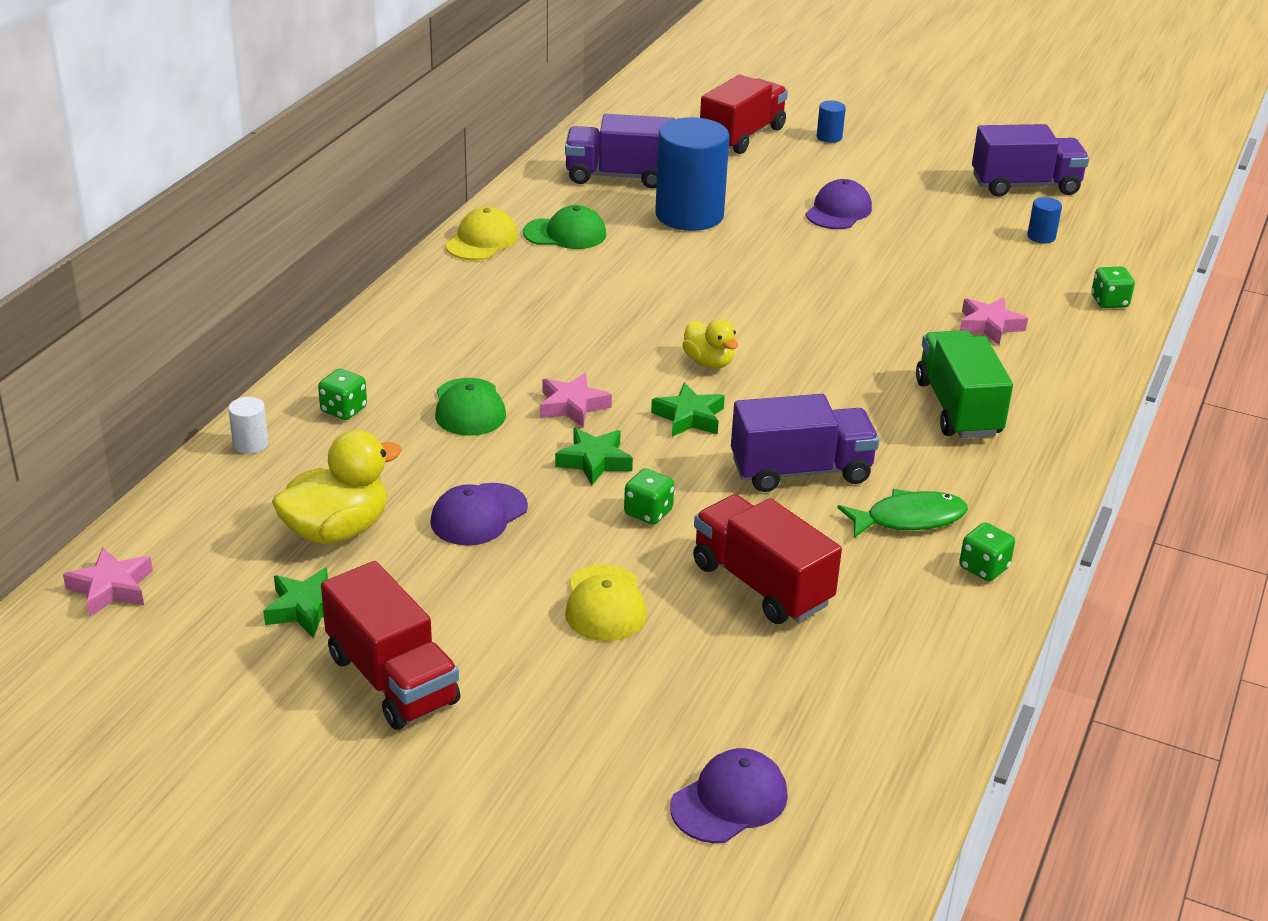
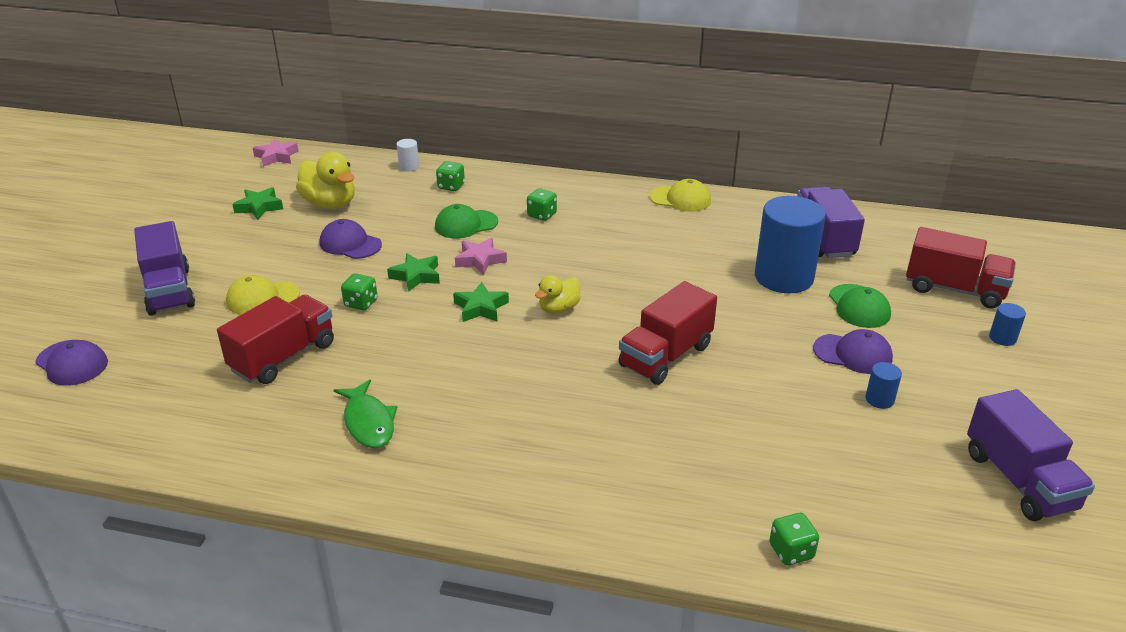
camera: 80 degrees right, 0 degrees up
red truck [321,561,460,730] -> red truck moved to [618,281,717,385]
green cap [523,205,606,249] -> green cap moved to [829,284,891,328]
purple truck [731,394,879,492] -> purple truck moved to [134,221,195,316]
green truck [916,330,1013,438] -> none
green dice [959,522,1015,581] -> green dice moved to [527,188,557,221]
pink star [960,297,1028,345] -> none
blue cylinder [1027,197,1062,243] -> blue cylinder moved to [866,362,902,409]

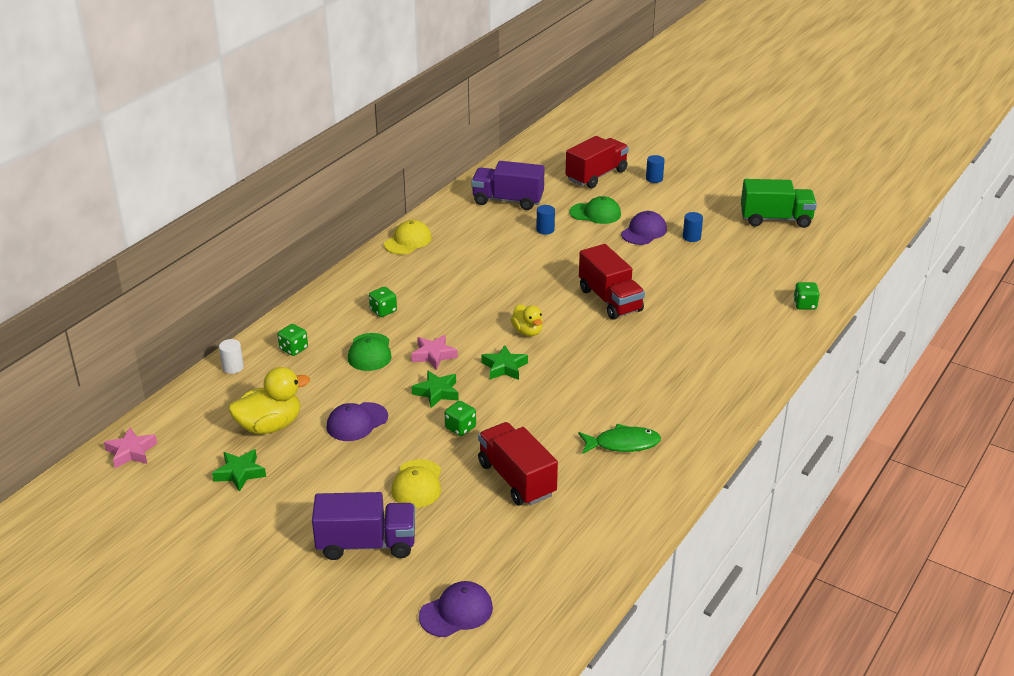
camera: 70 degrees left, 0 degrees up
blue cylinder [755,196,826,293] -> blue cylinder [536,205,555,235], size x0.41
purple truck [967,389,1095,521] -> green truck [741,179,817,228]

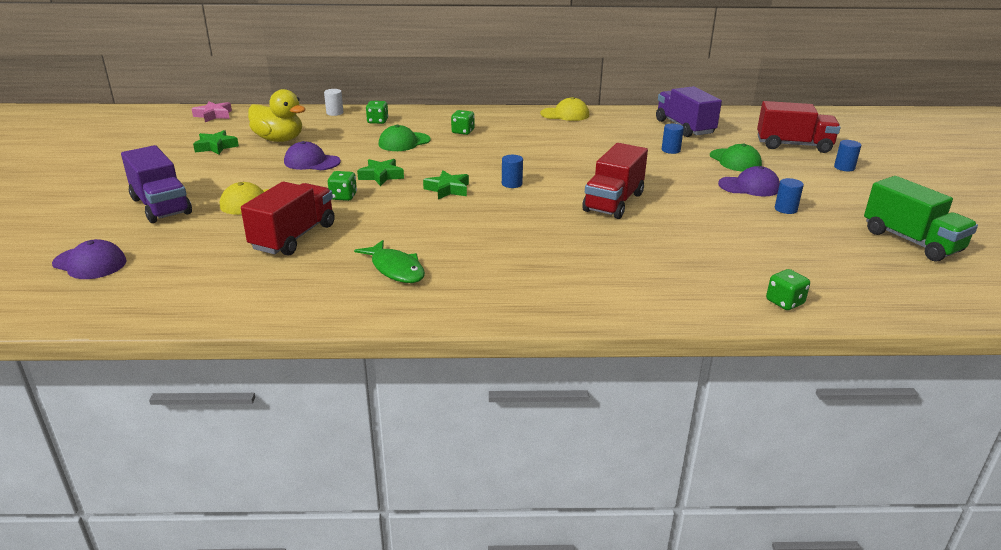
camera: 55 degrees right, 5 degrees down
pink star [411,335,458,370] -> none
yellow duck [511,304,543,336] -> blue cylinder [502,155,523,188]

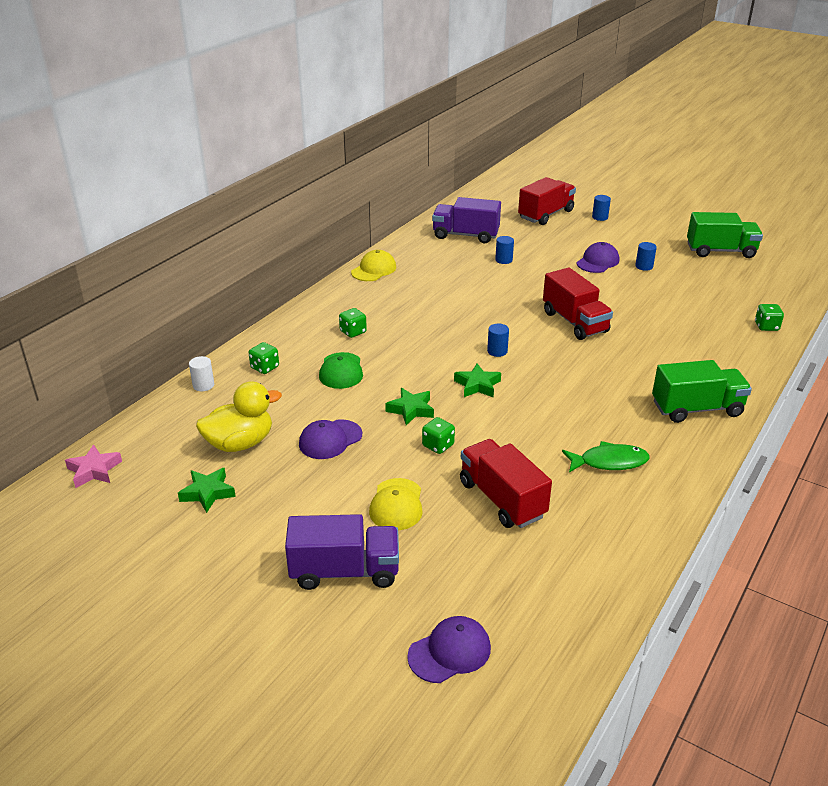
camera: 55 degrees left, 5 degrees up
green cap [710,143,762,172] -> none
none -> green truck [652,360,752,423]

